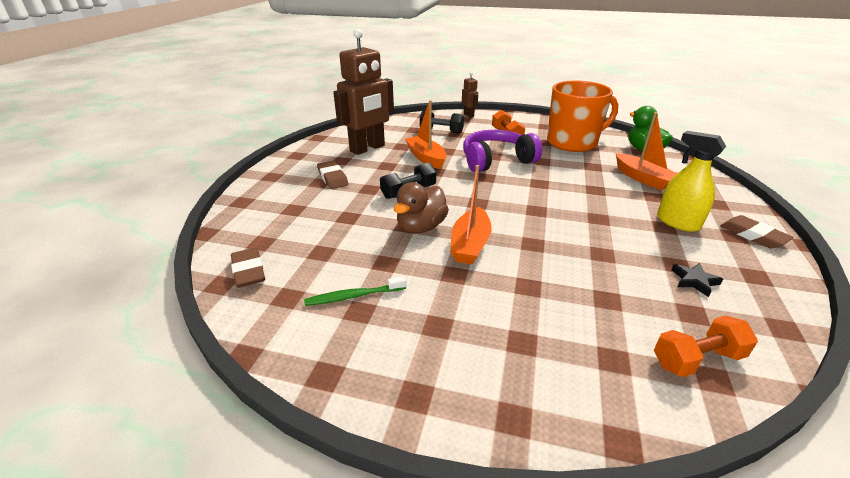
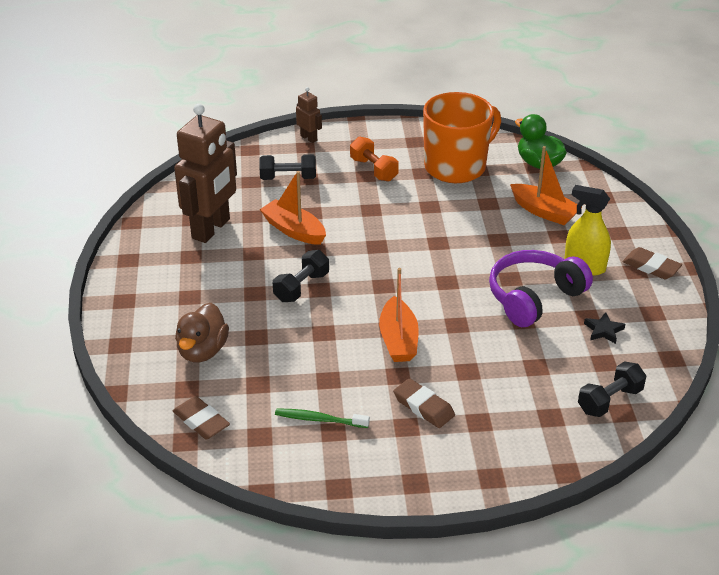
camera: 20 degrees left, 5 degrees up
green toothbrush [304,276,406,306] -> green toothbrush turned 45 degrees clockwise [275,408,370,428]
brown eraser [317,161,349,189] -> brown eraser moved to [393,378,455,428]
brown duck [394,182,449,234] -> brown duck moved to [175,303,229,363]
purple headphones [463,130,542,172] -> purple headphones moved to [489,250,593,327]
orange dumbbell [654,316,758,377] -> black dumbbell [578,361,646,417]

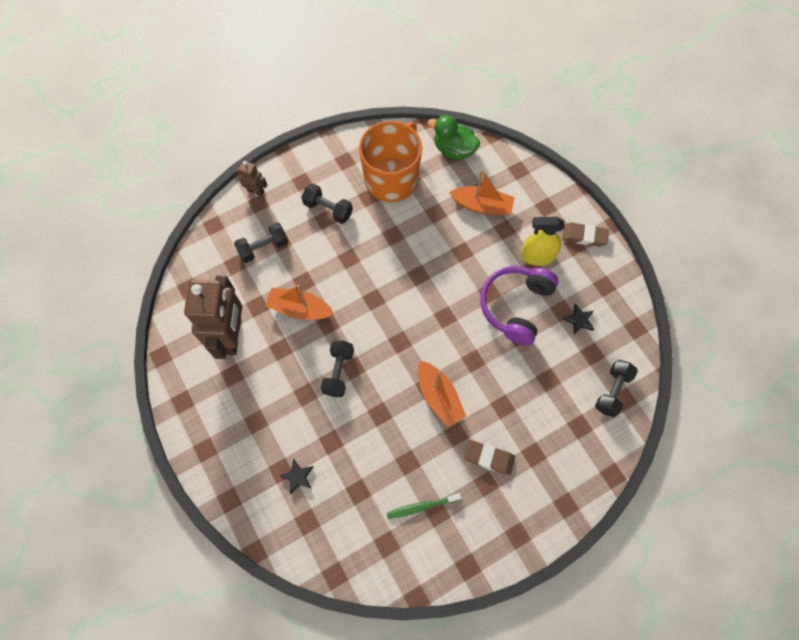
camera: 25 degrees left, 30 degrees up
brown eraser [173,396,230,440] -> none
brown duck [175,303,229,363] -> black star [279,459,313,494]
orange dumbbell [350,136,399,182] -> black dumbbell [301,183,353,224]

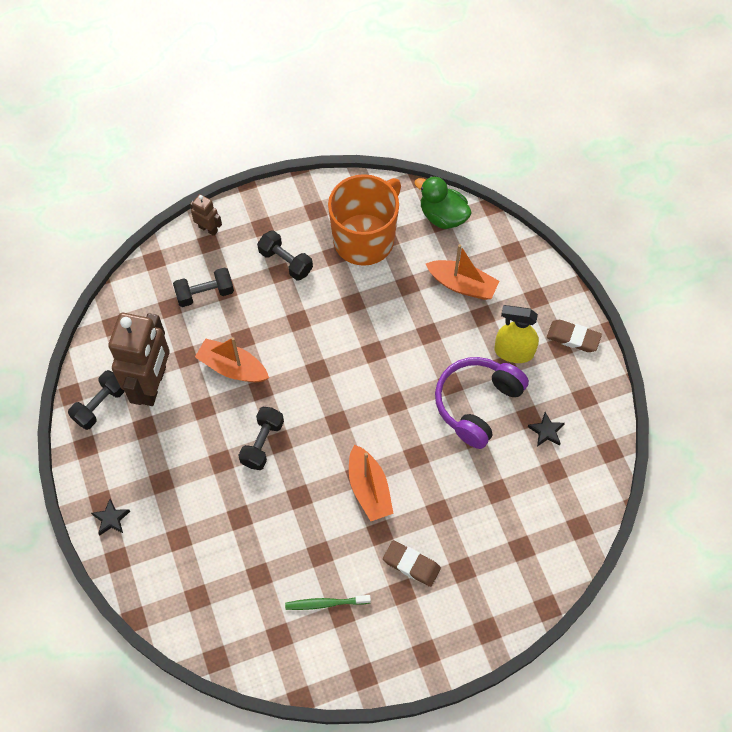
camera: 10 degrees right, 5 degrees down
black star [279,459,313,494] -> black star moved to [91,499,130,536]
black dumbbell [595,360,638,417] -> black dumbbell moved to [68,370,125,430]

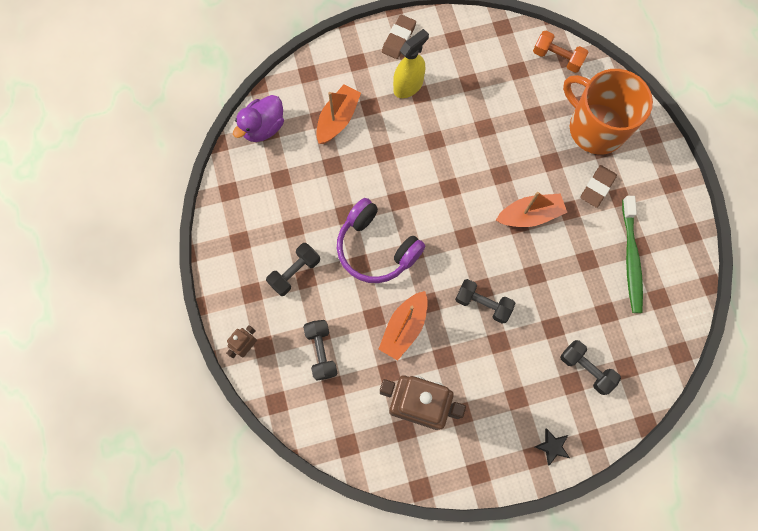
camera: 85 degrees left, 10 degrees up
black dumbbell [68,370,125,430] -> black dumbbell moved to [560,340,621,395]
green toothbrush [285,595,371,610] -> green toothbrush [622,196,643,313], size x1.63
orange mug [328,174,401,266] -> orange mug moved to [563,69,653,155]
green duck [414,176,472,229] -> purple duck [233,95,284,142]
purple headphones [435,357,529,449] -> purple headphones moved to [337,198,425,283]
yellow spray bottle [495,305,539,363] -> yellow spray bottle turned 150 degrees counterclockwise [393,29,429,98]
black star [528,412,565,446] -> none
none -> orange dumbbell [533,31,589,73]

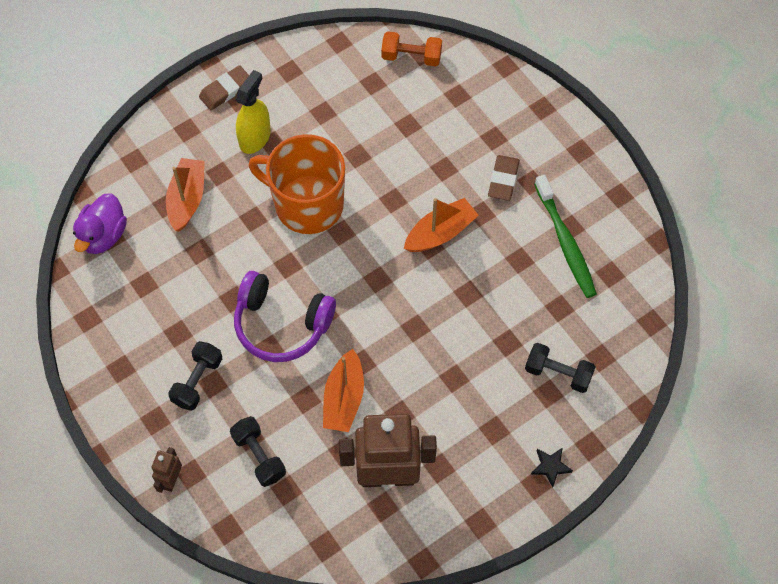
camera: 20 degrees left, 10 degrees down
brown eraser [382,15,416,59] -> brown eraser turned 45 degrees clockwise [199,65,249,110]
black dumbbell [455,279,515,324] -> none
orange mug [563,69,653,155] -> orange mug moved to [249,134,345,234]

